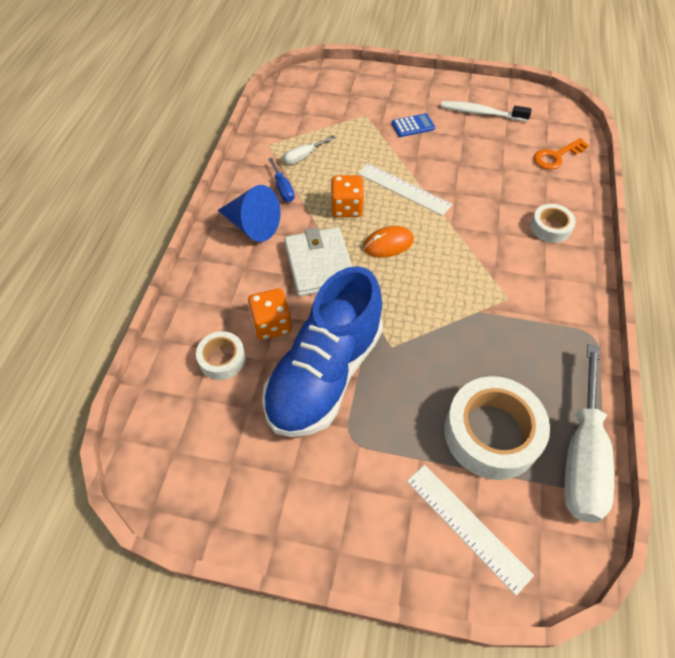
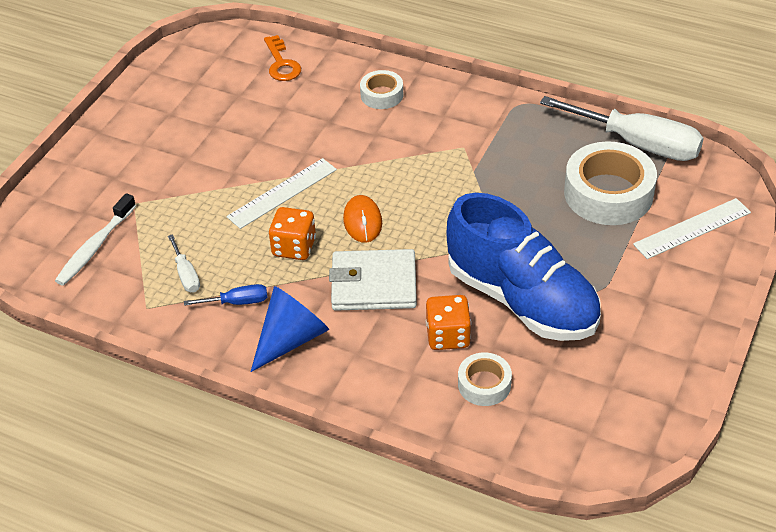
camera: 75 degrees left, 10 degrees down
blue calculator [392,113,435,137] -> none
white toothbrush [441,101,532,122] -> white toothbrush moved to [55,193,136,286]

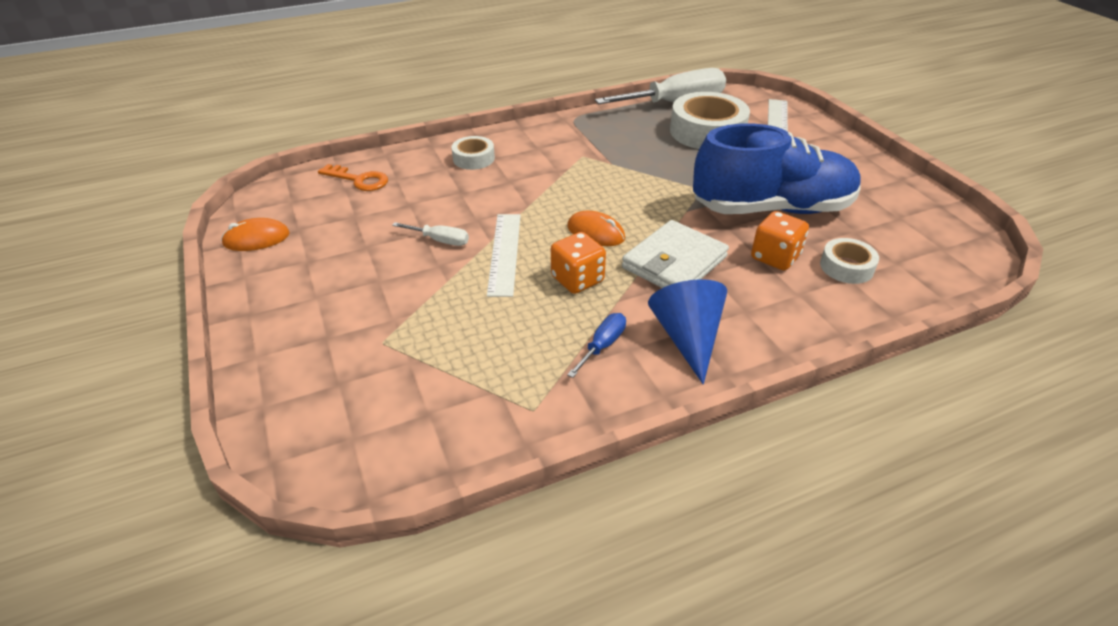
camera: 50 degrees left, 5 degrees down
white toothbrush [55,193,136,286] -> none
white screwdriver [168,234,200,293] -> white screwdriver moved to [392,222,469,246]
none -> orange mouse [221,218,290,251]

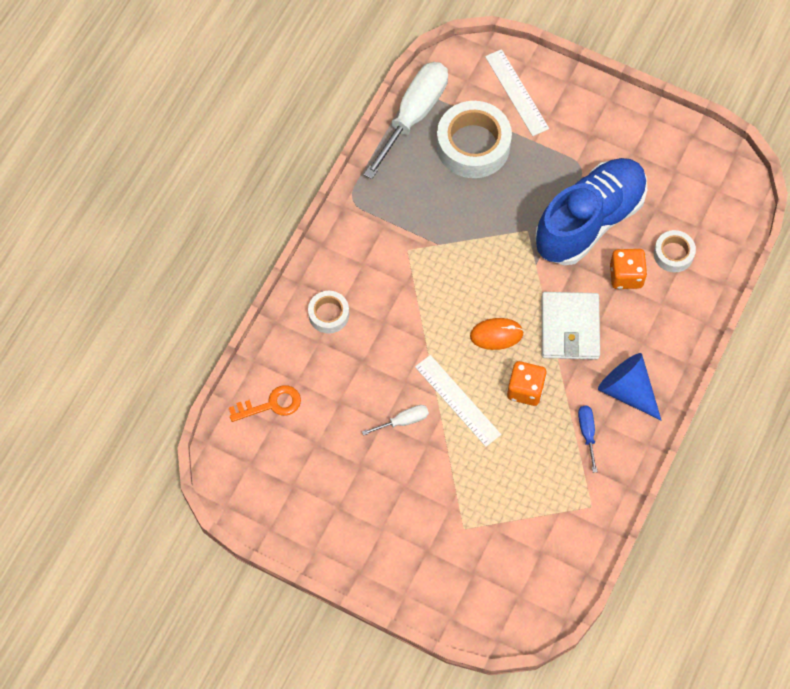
camera: 40 degrees left, 25 degrees up
orange mouse [221,218,290,251] -> none

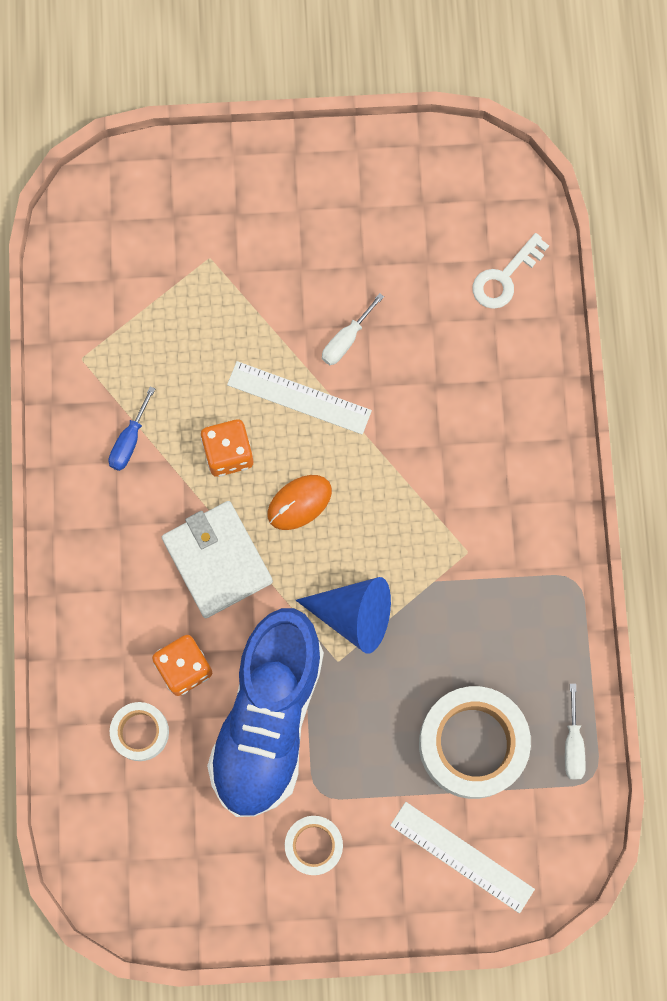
camera: 150 degrees right, 10 degrees up
orange key [229,385,301,422] -> white key [472,233,549,309]
white tape [308,291,349,334] -> white tape moved to [285,816,343,875]
white screwdriver [364,62,448,179] -> white screwdriver [565,684,586,779], size x0.45
blue screwdriver [578,406,597,473] -> blue screwdriver turned 60 degrees clockwise [109,386,155,471]
blue cone [598,353,662,421] -> blue cone moved to [296,577,391,654]

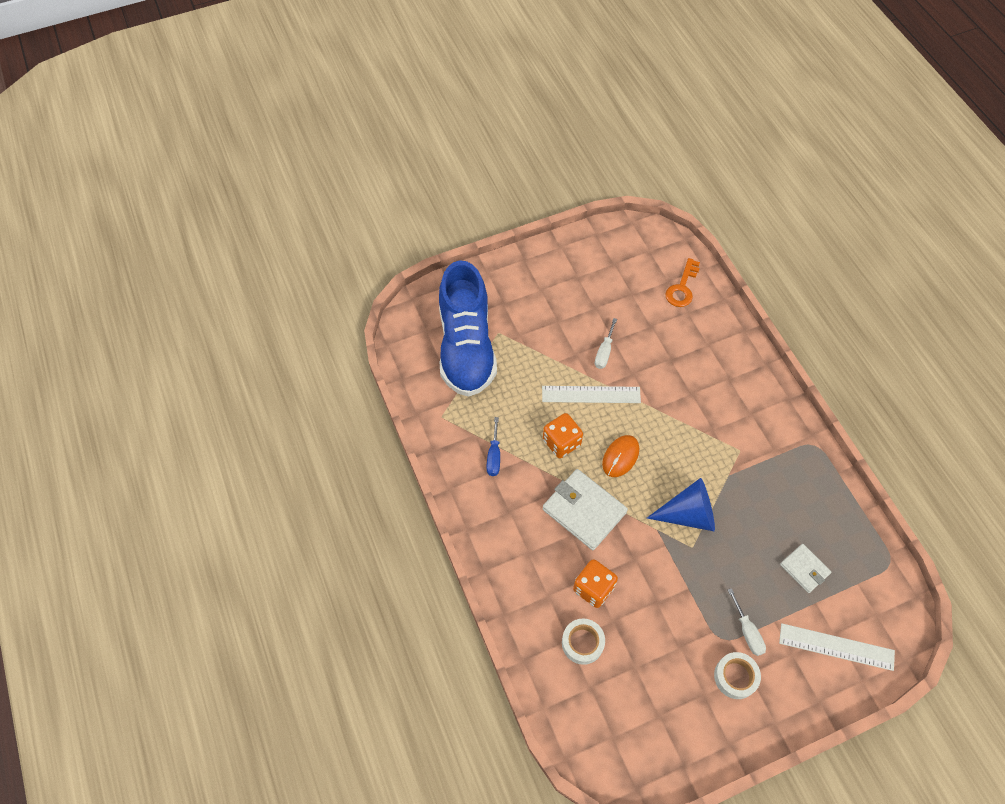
camera: 20 degrees left, 15 degrees down
blue shoe [207,608,324,817] -> blue shoe moved to [439,260,497,397]
white tape [419,686,531,799] -> white wallet [780,544,832,593]
white key [472,233,549,309] -> orange key [665,258,700,307]
white screwdriver [565,684,586,779] -> white screwdriver moved to [728,588,766,656]

